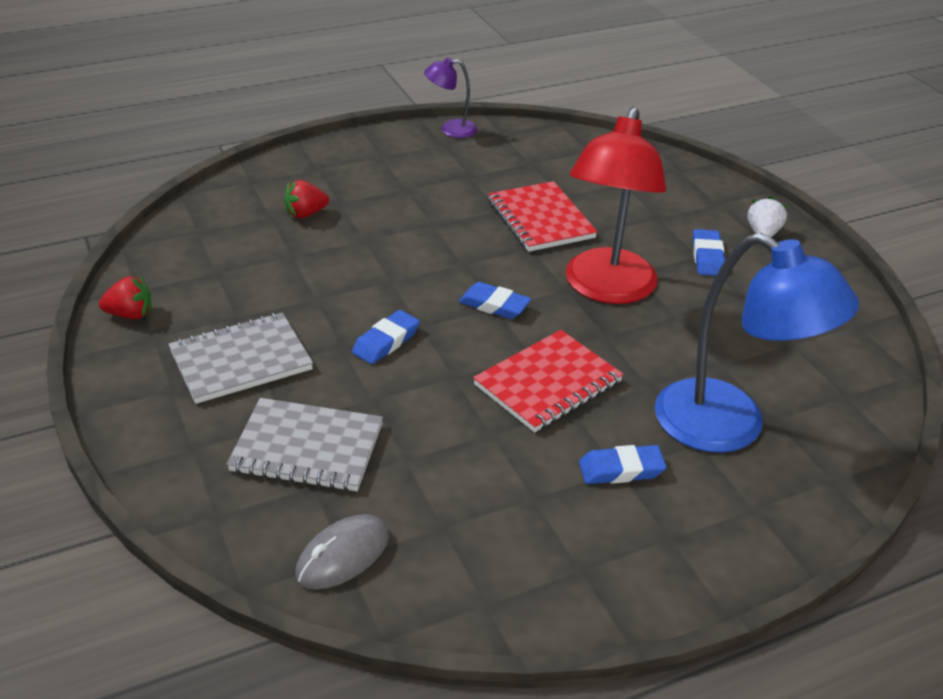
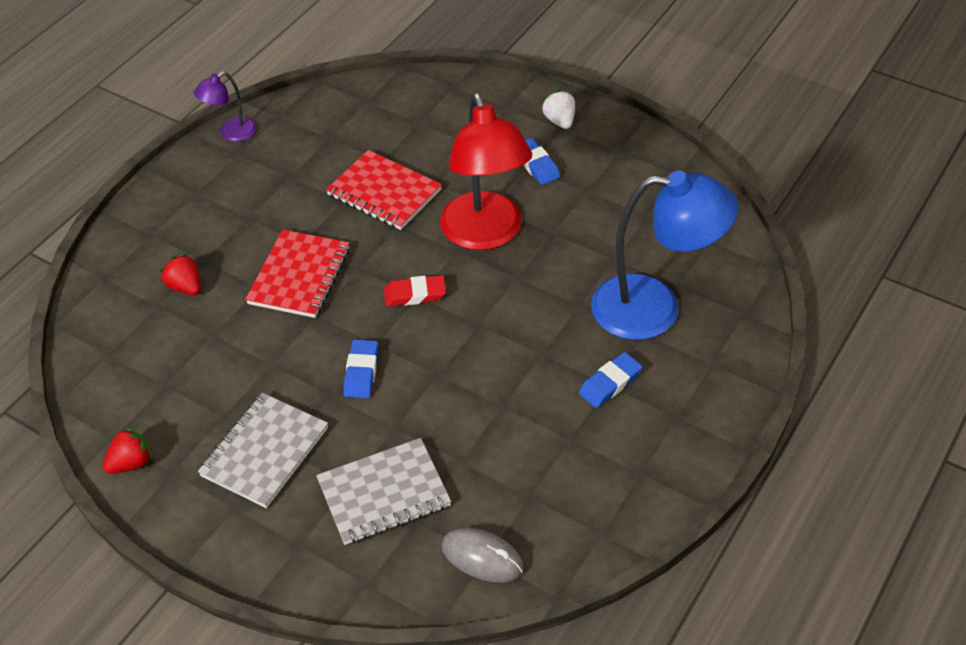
camera: 30 degrees left, 10 degrees up
red strawberry [284,180,329,218] -> red strawberry turned 105 degrees clockwise [160,253,201,295]
grey mouse [296,514,389,589] -> grey mouse turned 75 degrees counterclockwise [442,528,524,583]
blue eraser [459,282,531,319] -> red eraser [384,275,446,307]
red notebook [473,330,623,432] -> red notebook moved to [245,230,350,318]

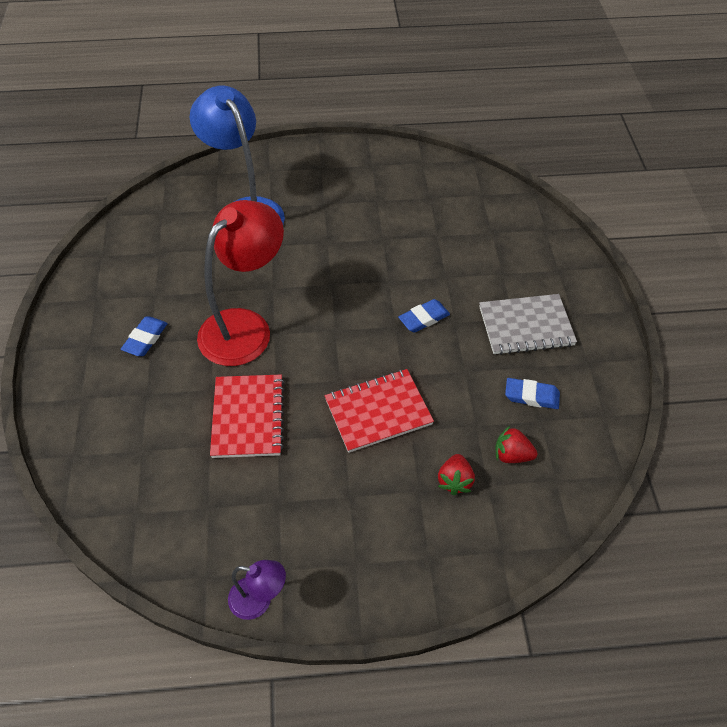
camera: 130 degrees left, 5 degrees up
red strawberry [103,427,152,474] -> red strawberry moved to [495,426,537,463]
grey notebook [316,438,451,545] -> none
red eraser [384,275,446,307] -> none
grey mouse [442,528,524,583] -> none
white strawberry [541,90,575,129] -> none
blue eraser [579,352,642,408] -> blue eraser moved to [505,378,560,409]

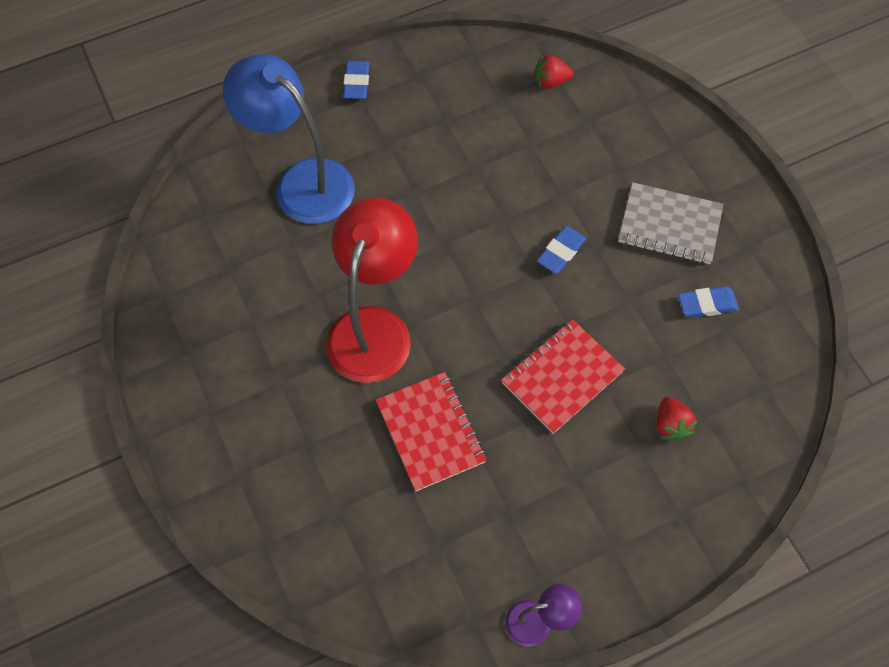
camera: 20 degrees left, 10 degrees up
blue eraser [121,316,168,356] -> blue eraser moved to [343,61,370,99]
grey notebook [479,294,577,355] -> grey notebook turned 45 degrees clockwise [618,182,723,264]
red strawberry [495,426,537,463] -> red strawberry moved to [535,54,573,89]

